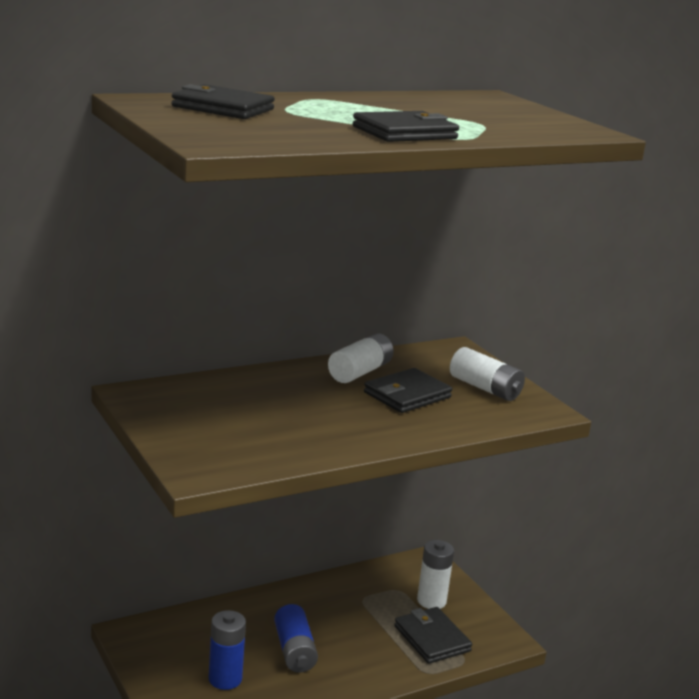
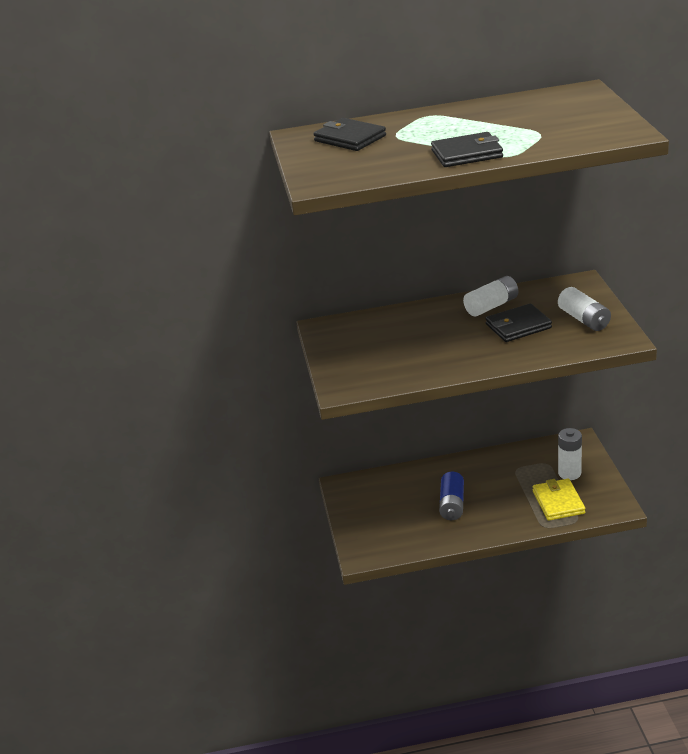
camera: 25 degrees right, 10 degrees up
blue battery [208,610,246,690] -> none
black wallet [394,607,472,664] -> yellow wallet [533,479,585,521]

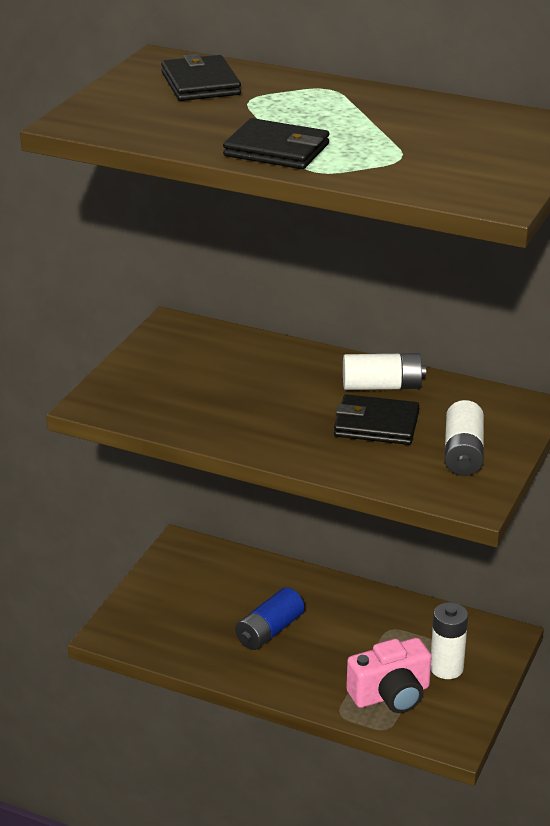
camera: 30 degrees right, 0 degrees up
yellow wallet [533,479,585,521] -> pink camera [346,638,432,713]

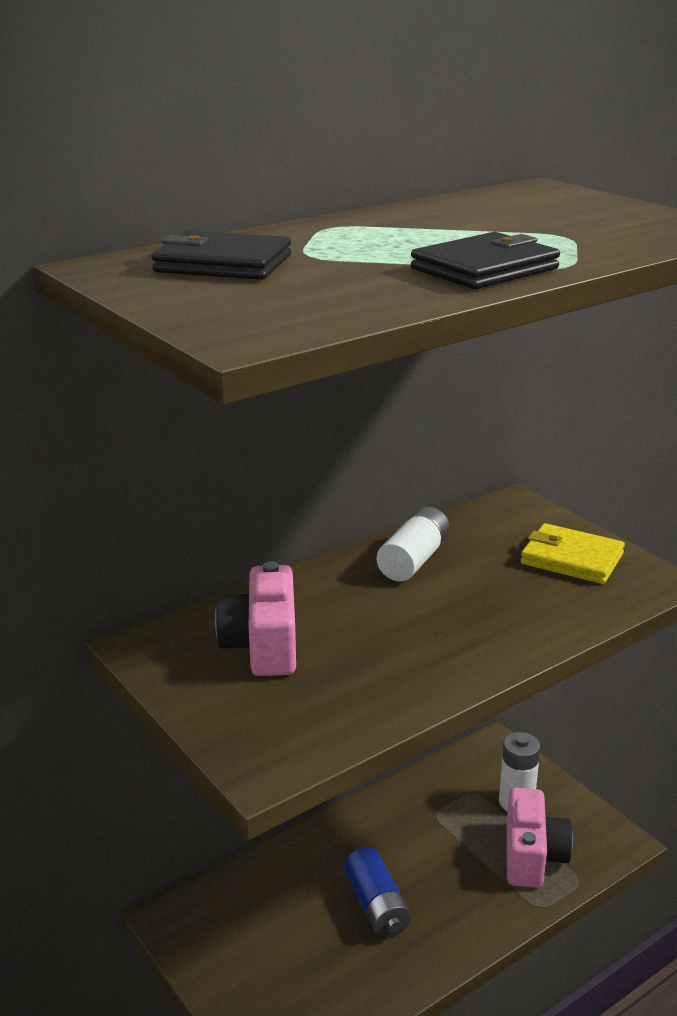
camera: 60 degrees left, 5 degrees down
black wallet [334,394,419,445] -> none
white battery [445,400,484,476] -> yellow wallet [521,523,625,584]
none -> pink camera [215,561,296,676]

